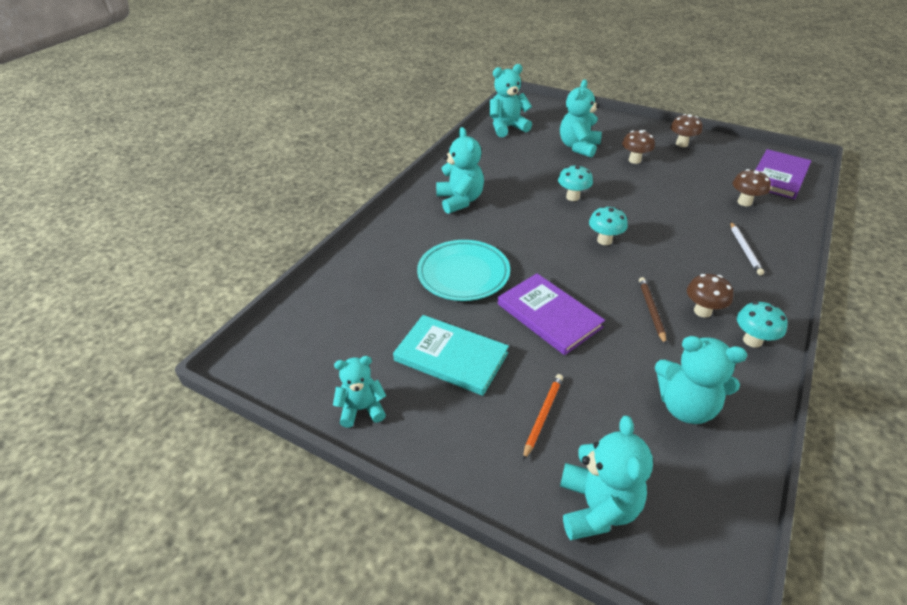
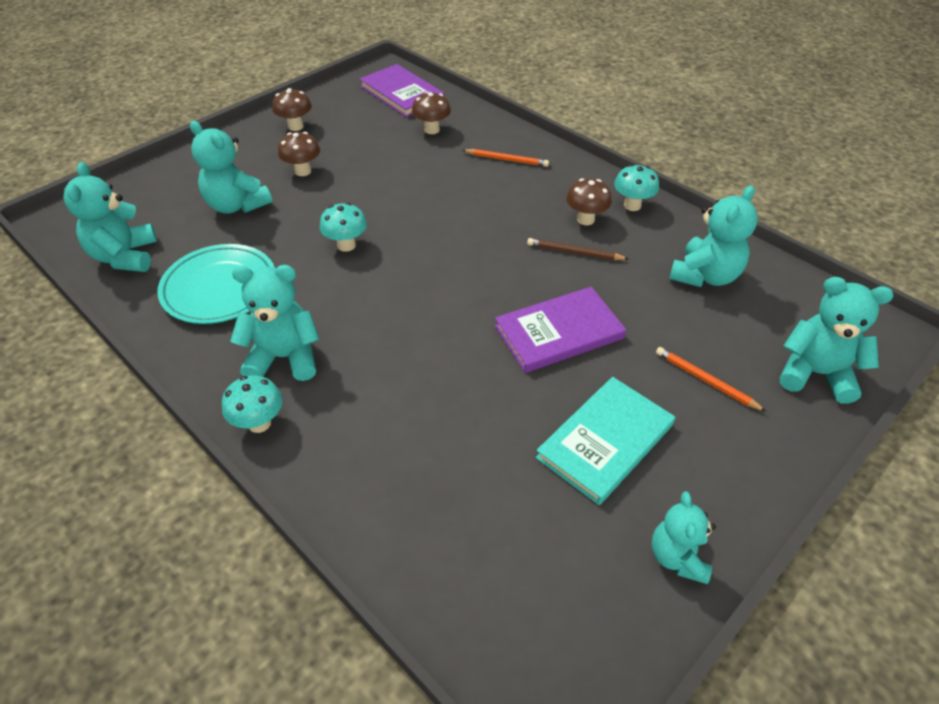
camera: 75 degrees left, 5 degrees up
turquoise plate [417,240,510,301] -> turquoise plate moved to [157,244,275,324]
turquoise mushroom [589,206,628,245] -> turquoise mushroom moved to [222,375,282,433]
white pencil [730,222,764,275] -> orange pencil [463,149,549,167]

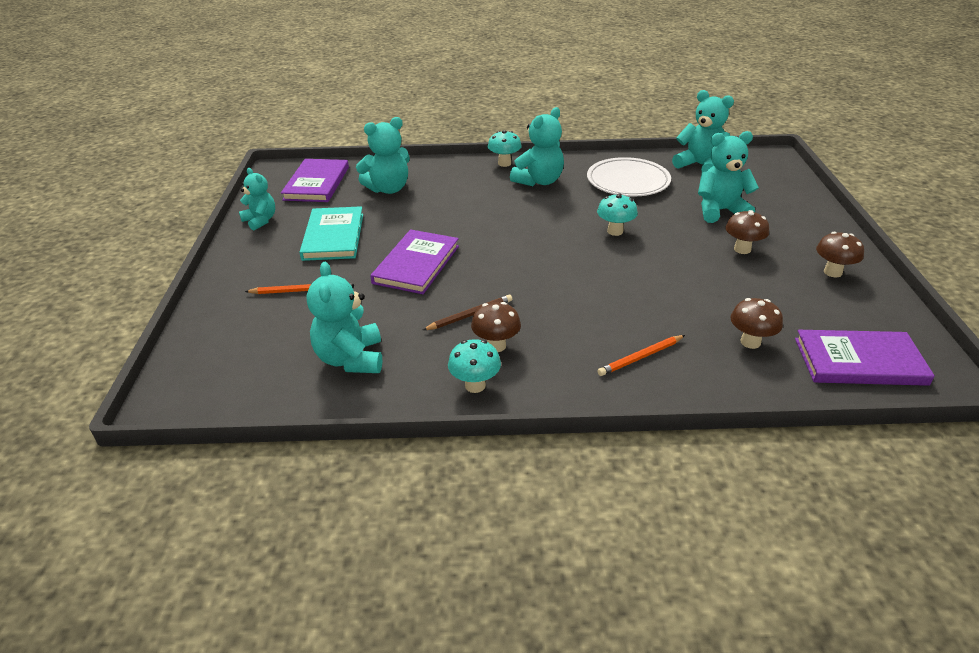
camera: 135 degrees right, 10 degrees down
turquoise plate [157,244,275,324] -> white plate [587,157,671,196]
turquoise teddy bear [780,277,893,404] -> turquoise teddy bear moved to [356,117,410,194]
none -> purple book [281,159,349,202]

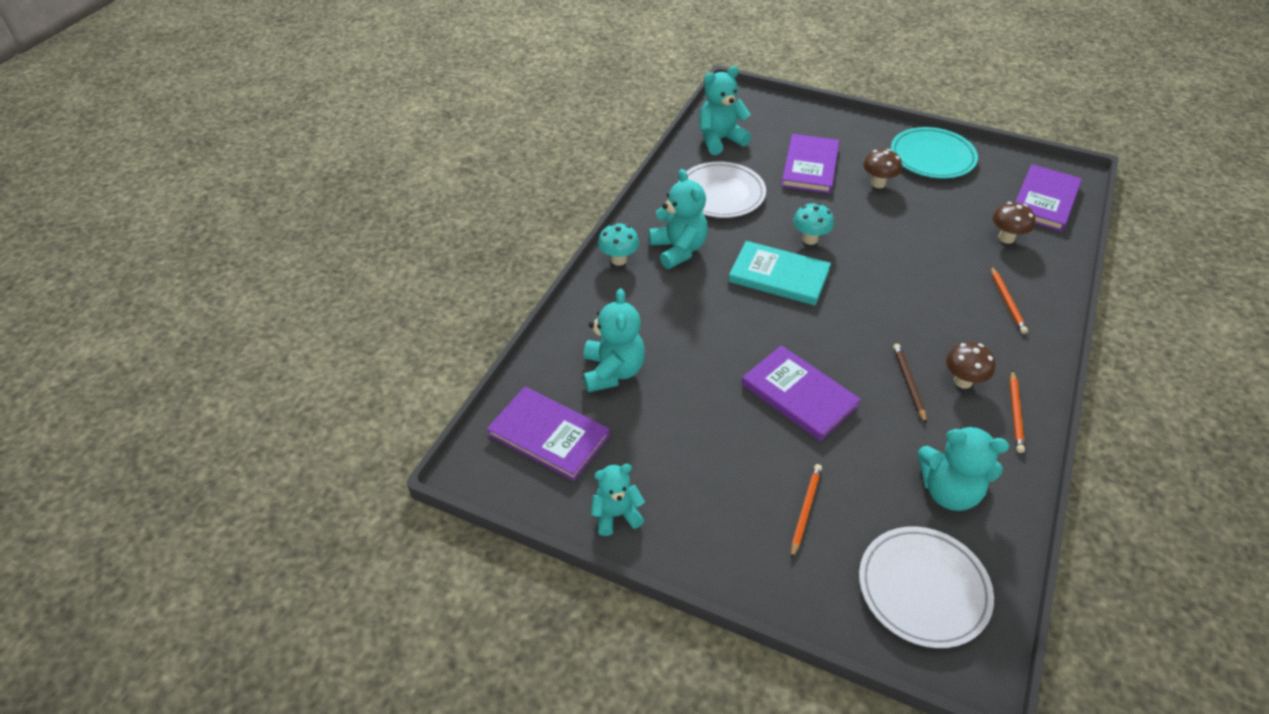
camera: 65 degrees left, 10 degrees up
turquoise book [299,206,363,261] -> turquoise book moved to [728,241,831,306]
turquoise mushroom [448,339,501,393] -> orange pencil [1010,370,1025,453]
turquoise teddy bear [698,131,759,223] -> purple book [781,134,839,194]
brown mushroom [816,232,864,277] -> turquoise plate [891,127,978,179]
none -> white plate [859,526,994,648]

